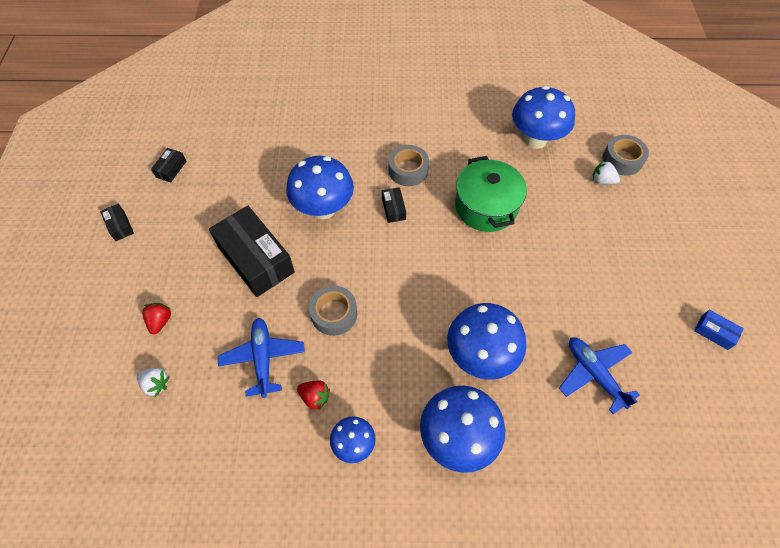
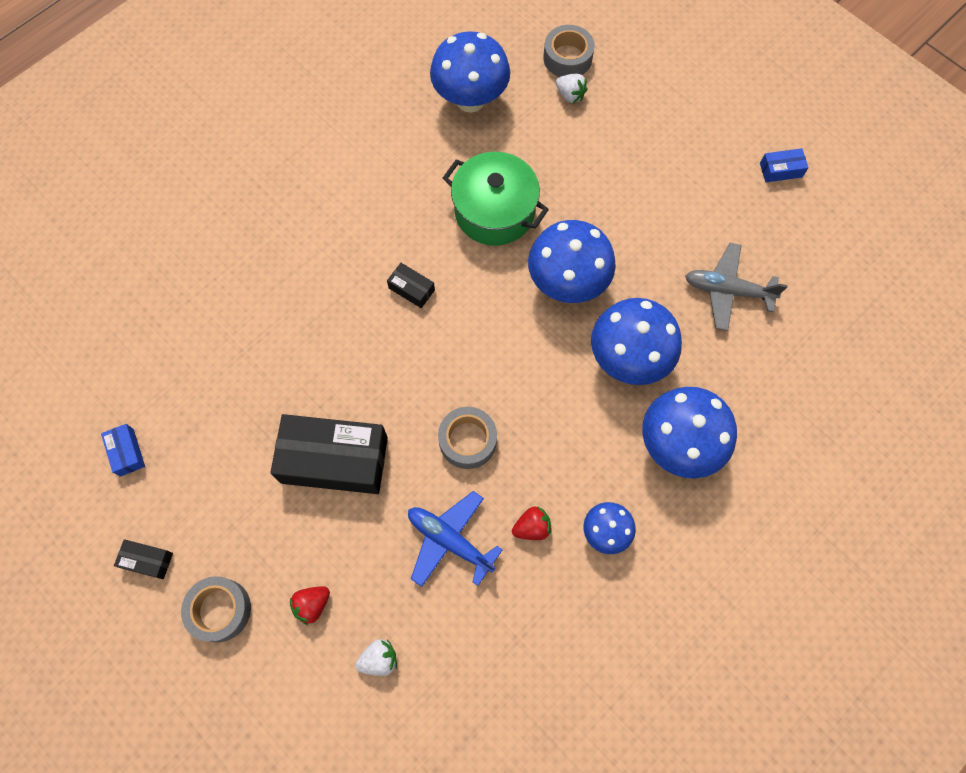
camera: 45 degrees left, 10 degrees up
red strawberry [142,303,171,334] -> red strawberry turned 90 degrees counterclockwise [290,586,330,625]
black box [151,148,187,183] -> blue box [101,424,145,477]
blue mushroom [286,156,354,219] -> blue mushroom moved to [528,220,616,303]
grey tape [388,145,429,186] -> grey tape moved to [181,576,251,643]
blue plane [559,337,640,414] -> grey plane [685,243,788,331]
white strawberry [593,160,620,184] -> white strawberry turned 120 degrees counterclockwise [556,74,588,103]

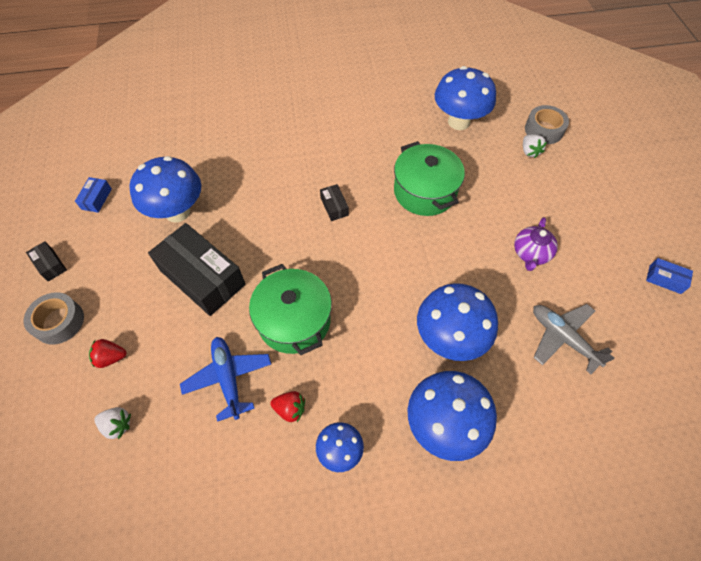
camera: 35 degrees right, 10 degrees down
grey tape [438,407,497,469] -> green pot [249,264,332,355]
blue mushroom [528,220,616,303] -> blue mushroom moved to [129,156,201,223]
none -> purple teapot [514,217,558,271]

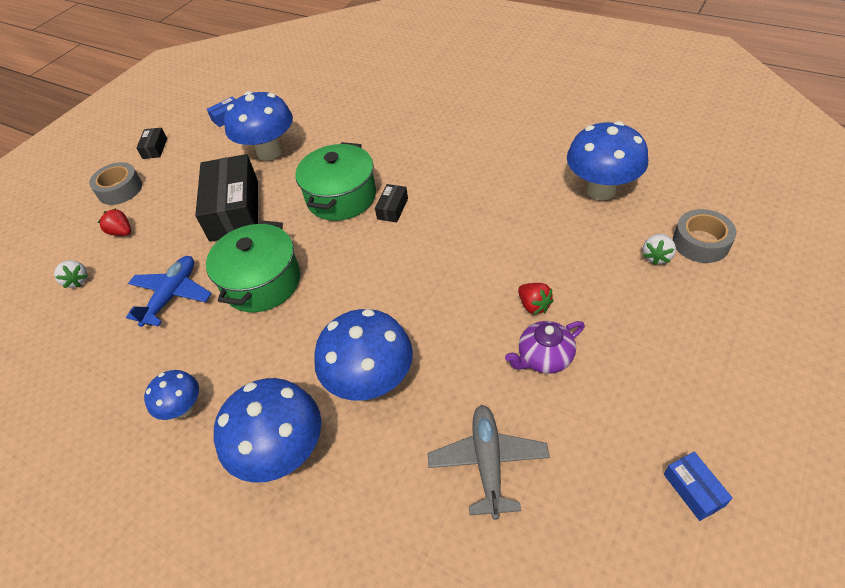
camera: 45 degrees right, 10 degrees down
red strawberry [270,391,305,422] -> red strawberry moved to [518,283,554,315]
green pot [394,141,465,216] -> green pot moved to [295,142,376,221]

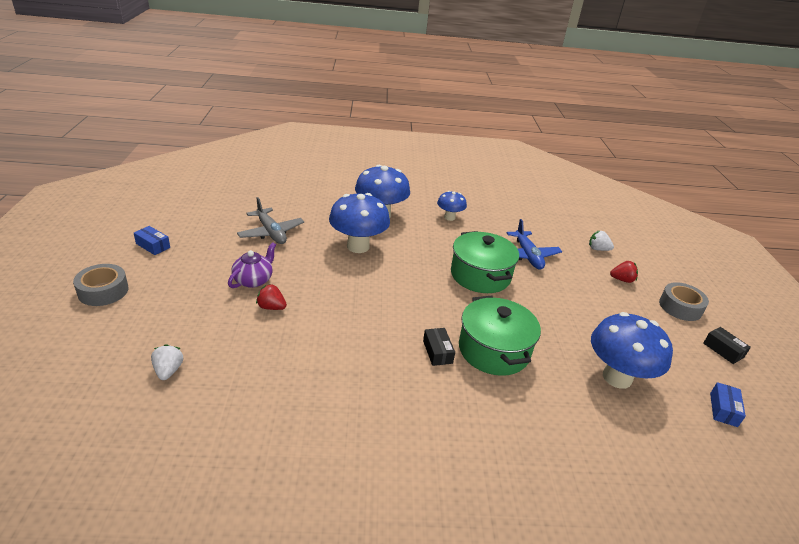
camera: 140 degrees right, 15 degrees down
black box [195,154,258,242] -> none
blue mushroom [567,121,648,200] -> none
grey tape [673,209,737,263] -> grey tape moved to [73,264,129,306]

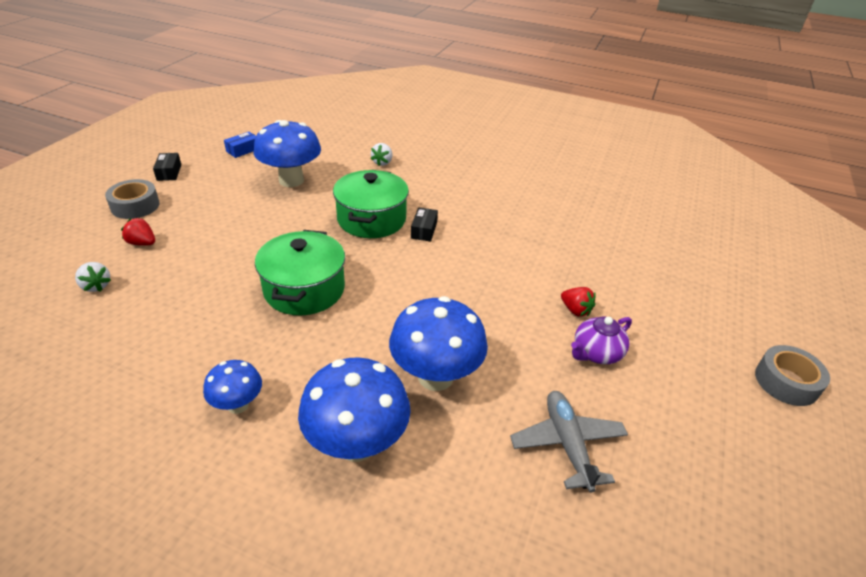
camera: 155 degrees left, 5 degrees up
blue box [134,226,170,255] -> none
white strawberry [151,344,183,380] -> white strawberry moved to [371,143,392,166]
blue plane [507,219,562,270] -> none

